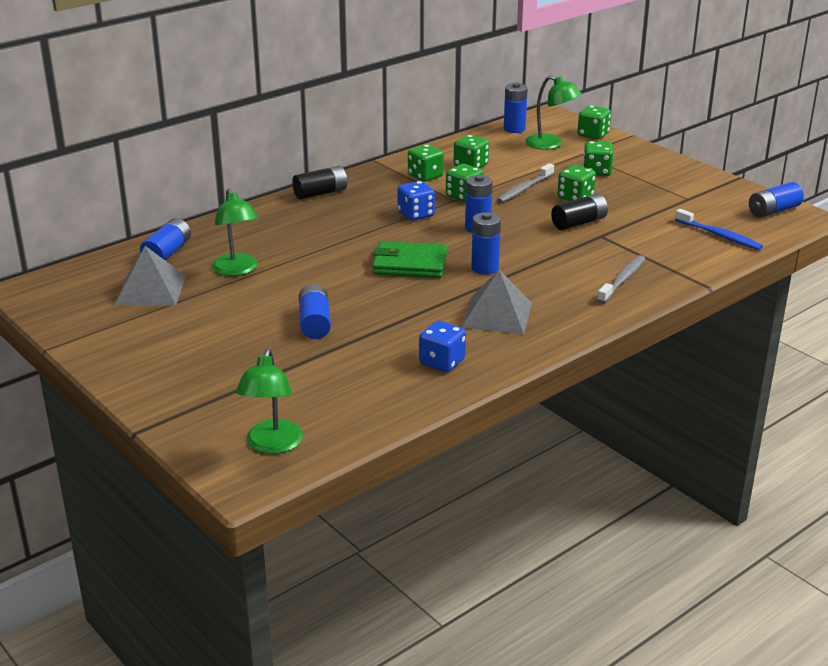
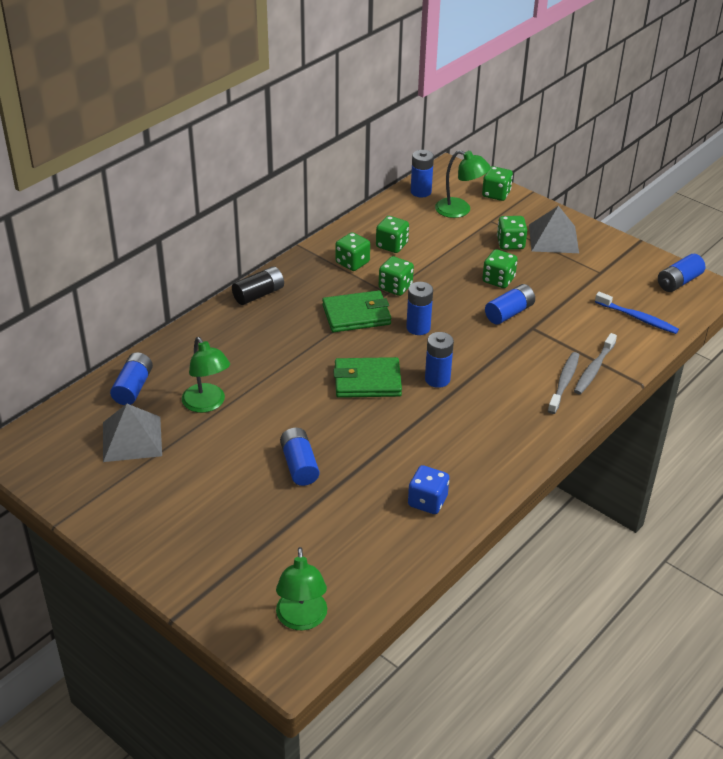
camera: 10 degrees left, 10 degrees up
blue dice [398,181,435,221] -> green wallet [322,290,391,332]
grey pyramid [461,270,532,334] -> grey pyramid moved to [529,206,579,253]
grey toothbrush [497,163,554,203] -> grey toothbrush moved to [574,333,617,394]
black battery [551,194,608,230] -> blue battery [485,284,535,325]

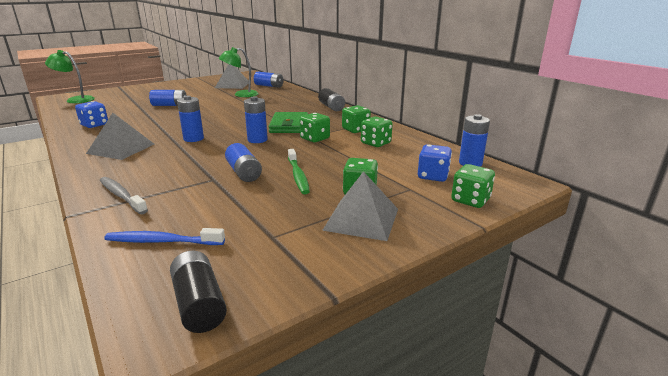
camera: 105 degrees right, 15 degrees down
green wallet [333,357,402,398] -> none
green lamp [435,150,491,218] -> blue dice [418,144,452,182]
green dice [482,249,518,288] -> green toothbrush [288,149,310,194]
grey toothbrush [548,352,579,414] -> none
blue toothbrush [595,292,679,334] -> blue toothbrush turned 45 degrees clockwise [104,228,225,245]
blue battery [658,254,705,292] -> black battery [170,251,227,333]
none -> grey pyramid [86,113,154,160]

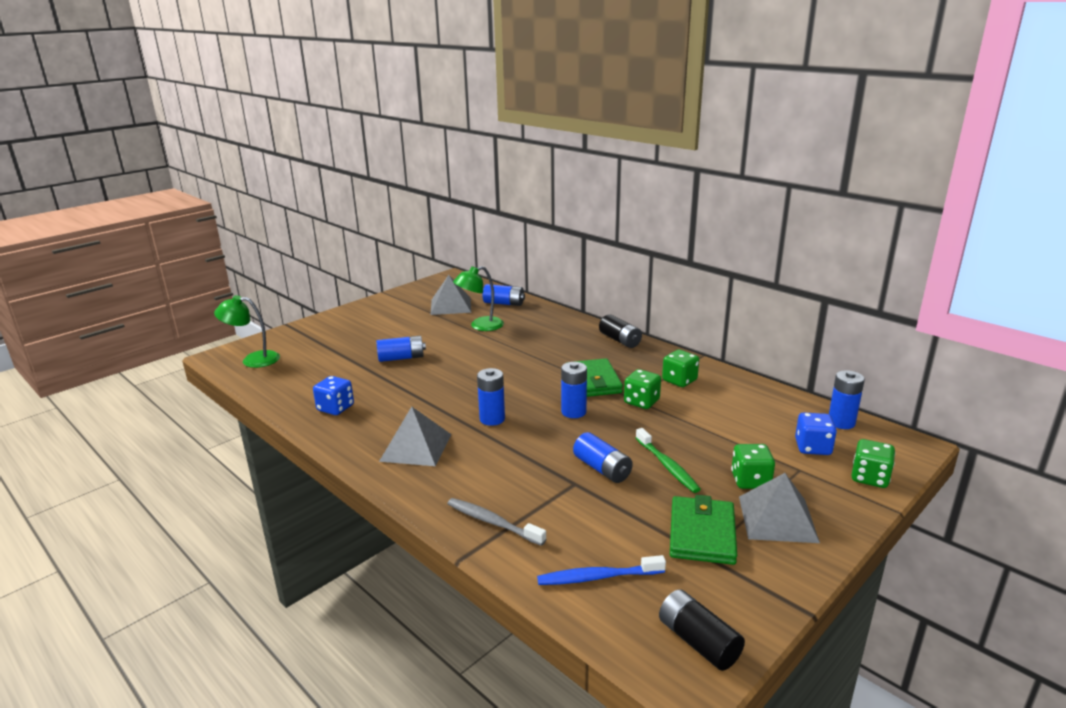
camera: 10 degrees left, 0 degrees up
green dice [361,116,393,147] -> none
none -> green wallet [670,495,737,565]

